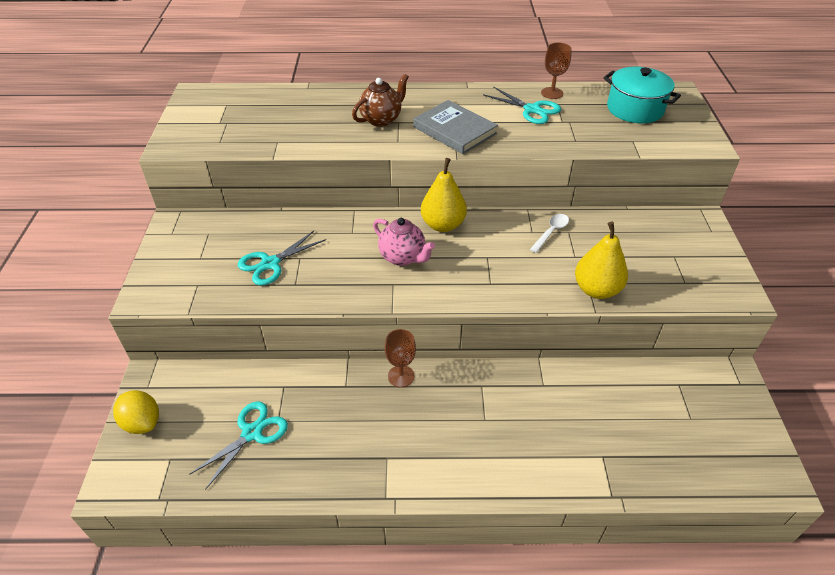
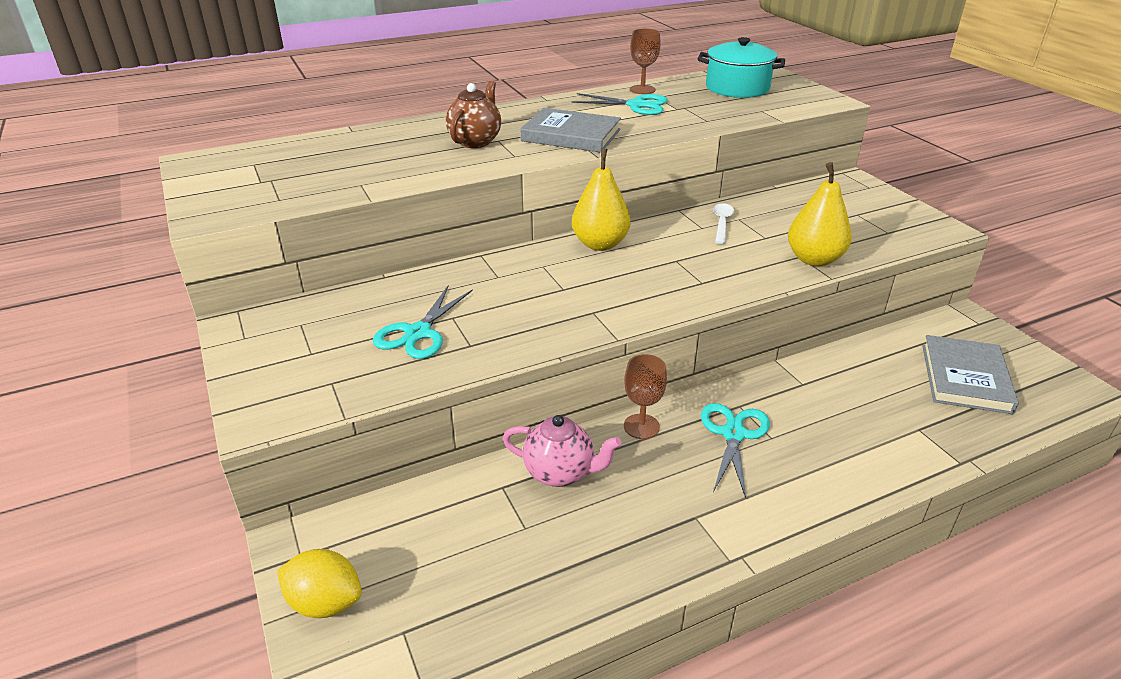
camera: 25 degrees left, 10 degrees down
turquoise scissors [189,401,288,490] -> turquoise scissors moved to [701,403,770,498]
pink teapot [373,218,435,266] -> pink teapot moved to [503,415,622,487]
none -> grey book [922,335,1019,414]

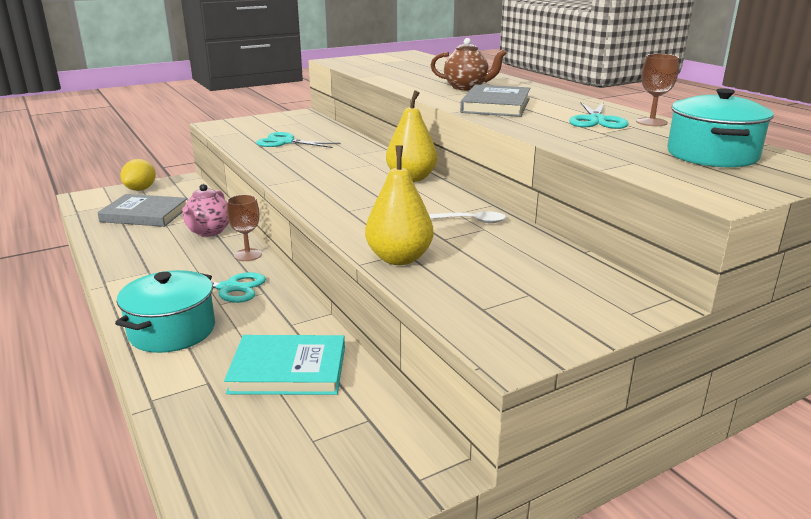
camera: 85 degrees right, 10 degrees down
grey book [922,335,1019,414] -> grey book moved to [97,194,188,227]
none -> turquoise pot [115,270,215,353]
none -> turquoise book [224,335,345,395]

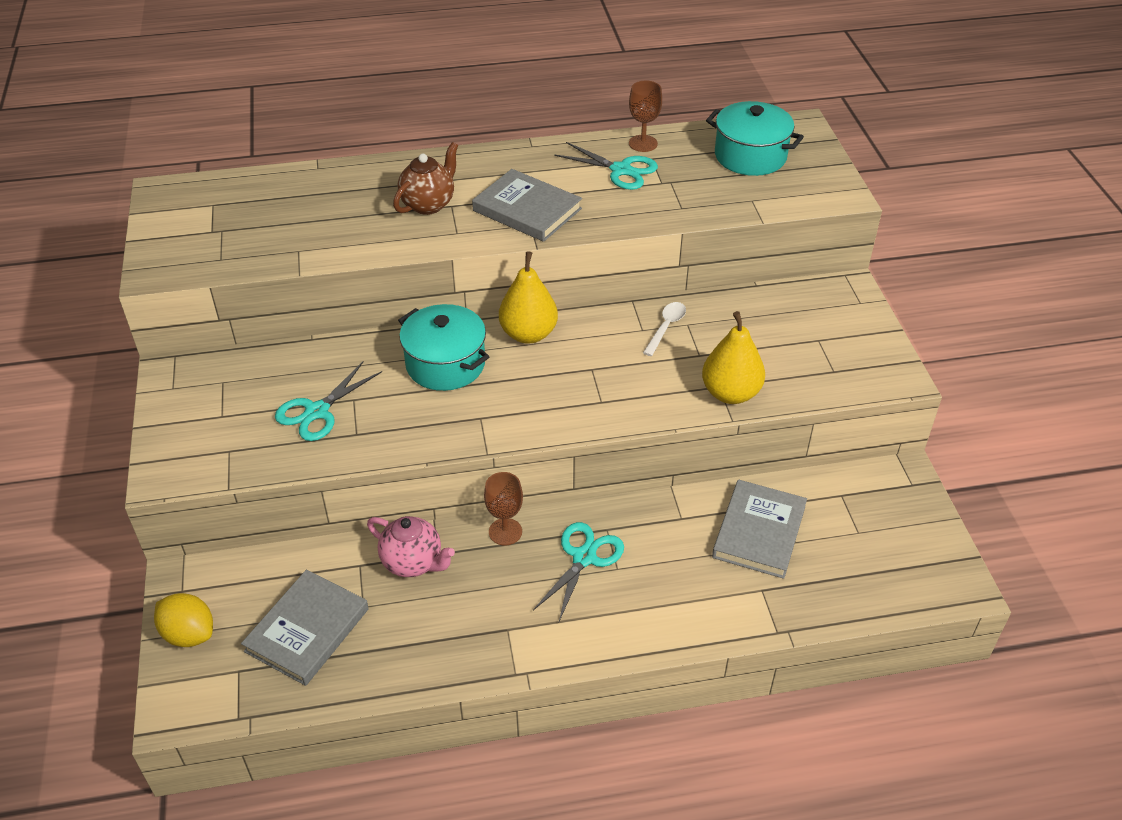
camera: 70 degrees left, 20 degrees up
turquoise pot [115,270,215,353] -> turquoise pot moved to [398,304,489,391]
turquoise book [224,335,345,395] -> grey book [712,480,807,579]

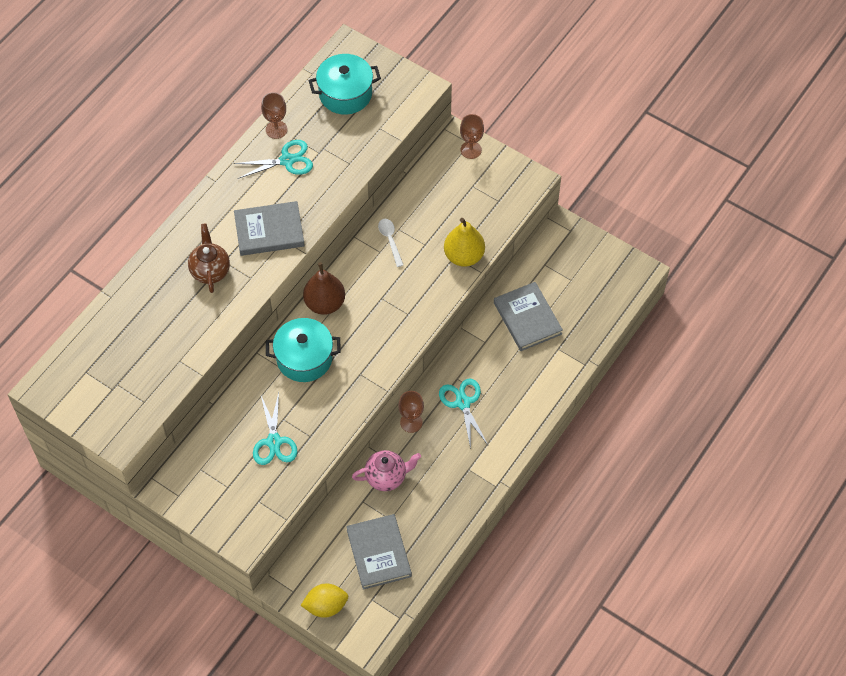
camera: 45 degrees left, 15 degrees up
yellow pear [499,251,558,344] -> brown pear [303,262,345,315]
none -> brown goblet [460,114,484,159]

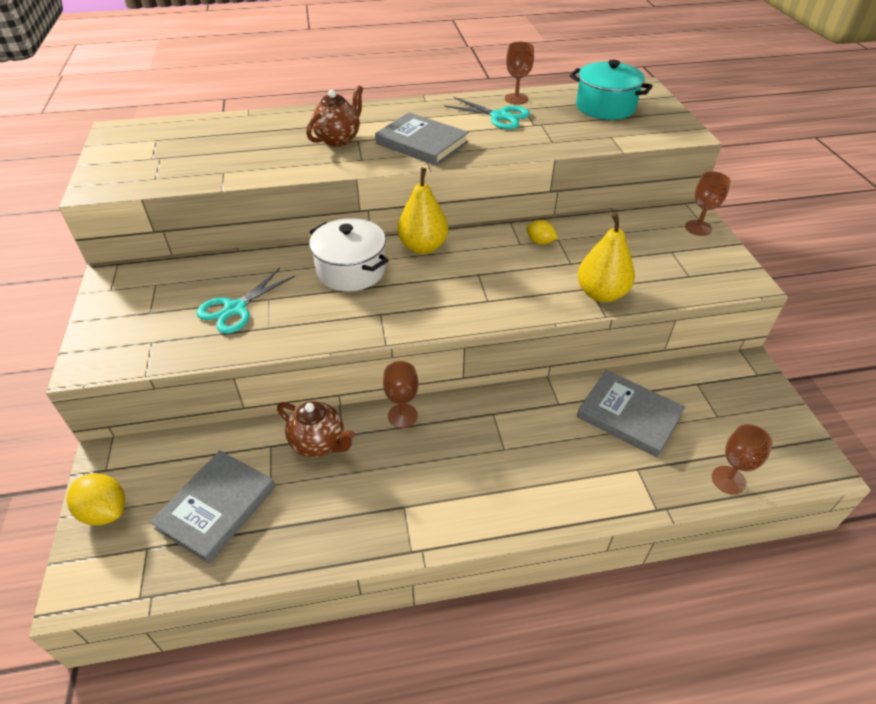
camera: 45 degrees right, 15 degrees down
turquoise pot [266,318,341,382] -> white pot [309,218,389,292]
brown pear [303,262,345,315] -> yellow pear [397,168,448,254]
pink teapot [352,450,421,491] -> brown teapot [277,401,355,458]
white spoon [378,219,403,267] -> yellow lemon [526,220,558,245]
turquoise scissors [439,378,488,449] -> none
grey book [494,282,563,351] -> grey book turned 75 degrees counterclockwise [577,370,685,458]
none -> brown goblet [712,424,773,494]

